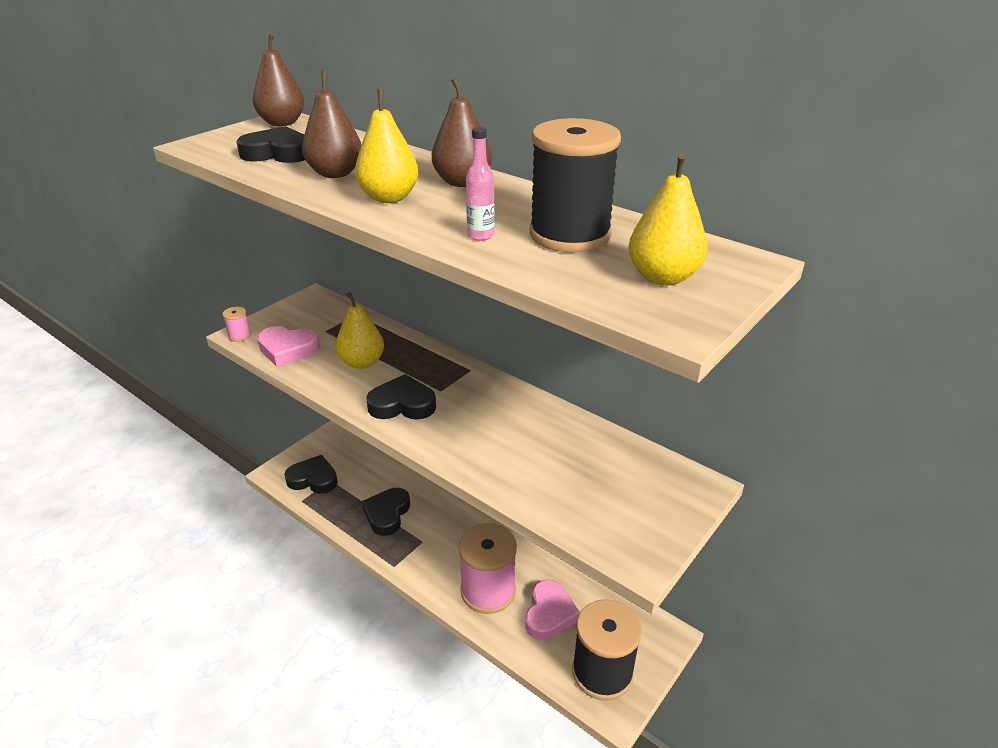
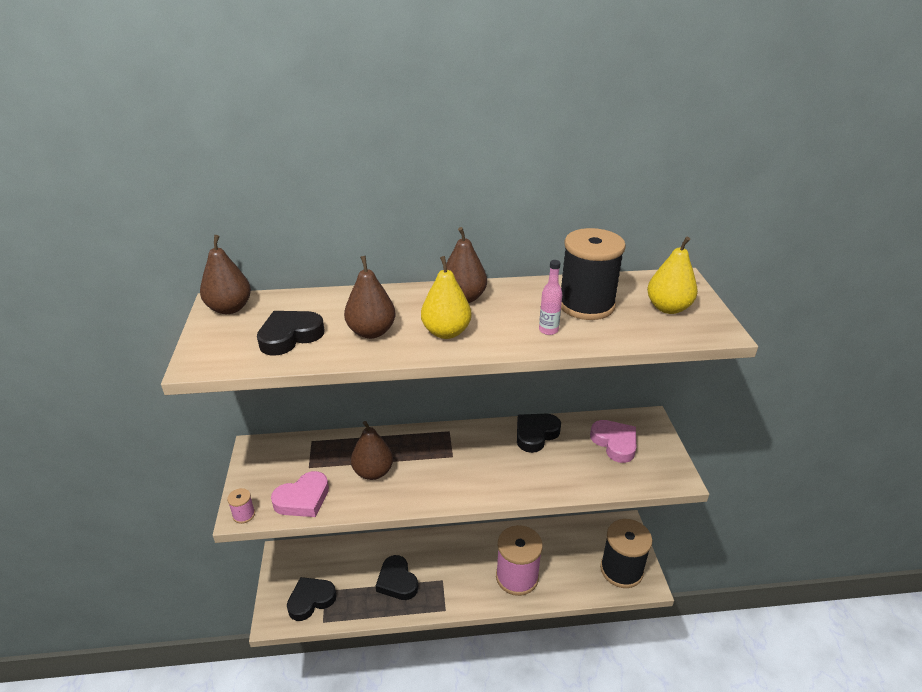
camera: 45 degrees left, 0 degrees up
yellow pear [336,292,384,369] -> brown pear [351,421,393,480]
black heart [366,374,436,419] -> black heart moved to [517,414,561,453]
pink heart [525,580,580,640] -> pink heart moved to [590,420,636,463]

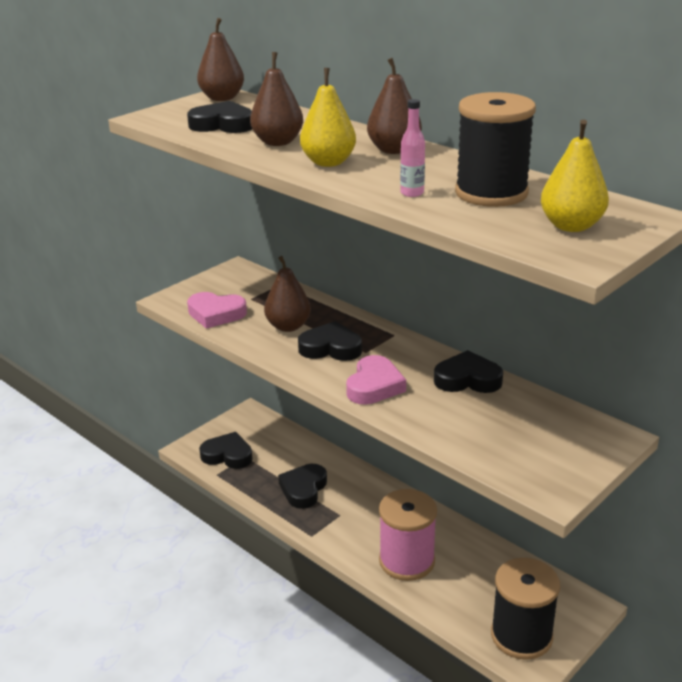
camera: 50 degrees right, 5 degrees down
pink spool [227,488,255,524] -> none
pink heart [590,420,636,463] -> pink heart moved to [346,355,406,405]
none -> black heart [298,321,362,361]

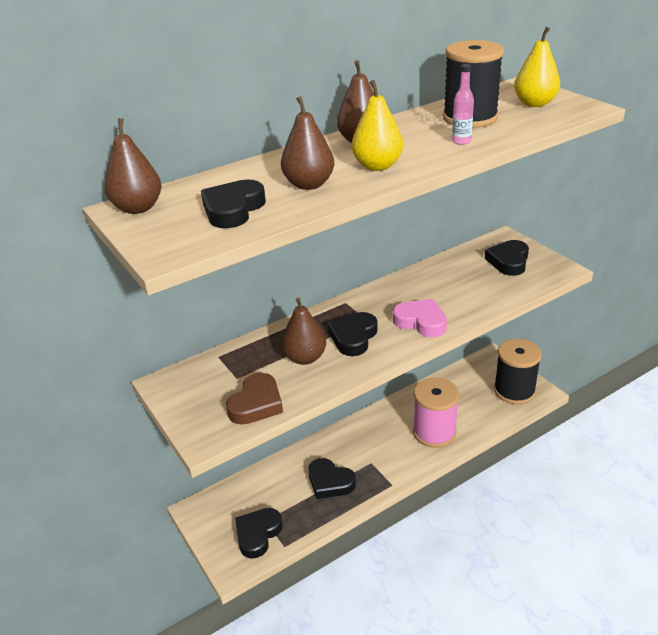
camera: 75 degrees left, 5 degrees up
pink heart [187,292,247,329] -> brown heart [226,373,283,425]
black heart [434,350,503,393] -> black heart moved to [485,240,529,276]

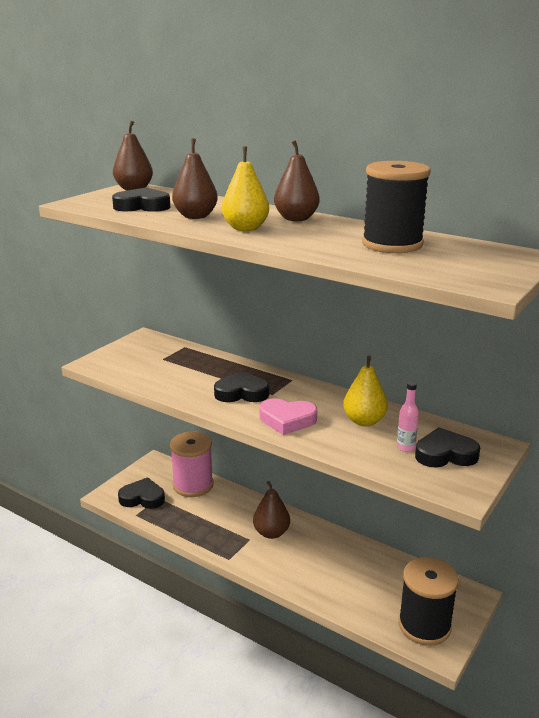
camera: 65 degrees right, 10 degrees down
brown heart [226,373,283,425] -> none
brown pear [281,298,326,365] -> brown pear moved to [253,481,290,539]
black heart [308,458,356,499] -> none
pink heart [393,299,447,337] -> pink heart turned 90 degrees clockwise [260,399,317,435]
pink spool [413,378,459,448] -> pink spool moved to [170,432,214,497]
pink bottle [452,64,474,145] -> pink bottle moved to [397,382,419,452]
yellow pear [514,27,560,107] -> yellow pear moved to [343,356,388,426]

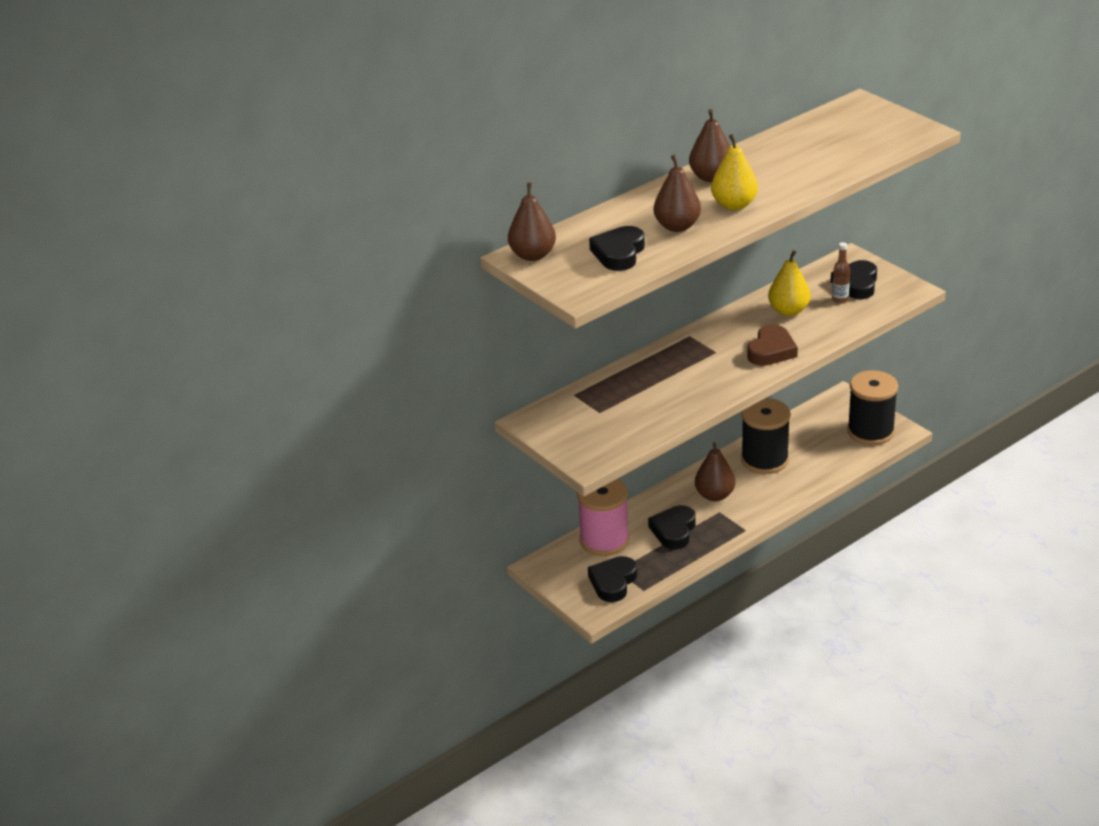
camera: 70 degrees left, 10 degrees up
black heart [214,371,269,402] -> black heart moved to [648,505,696,549]
pink heart [260,399,317,435] -> brown heart [747,324,798,366]
black spool [362,161,431,253] -> black spool moved to [741,398,791,474]
pink bottle [397,382,419,452] -> brown bottle [832,242,850,304]

